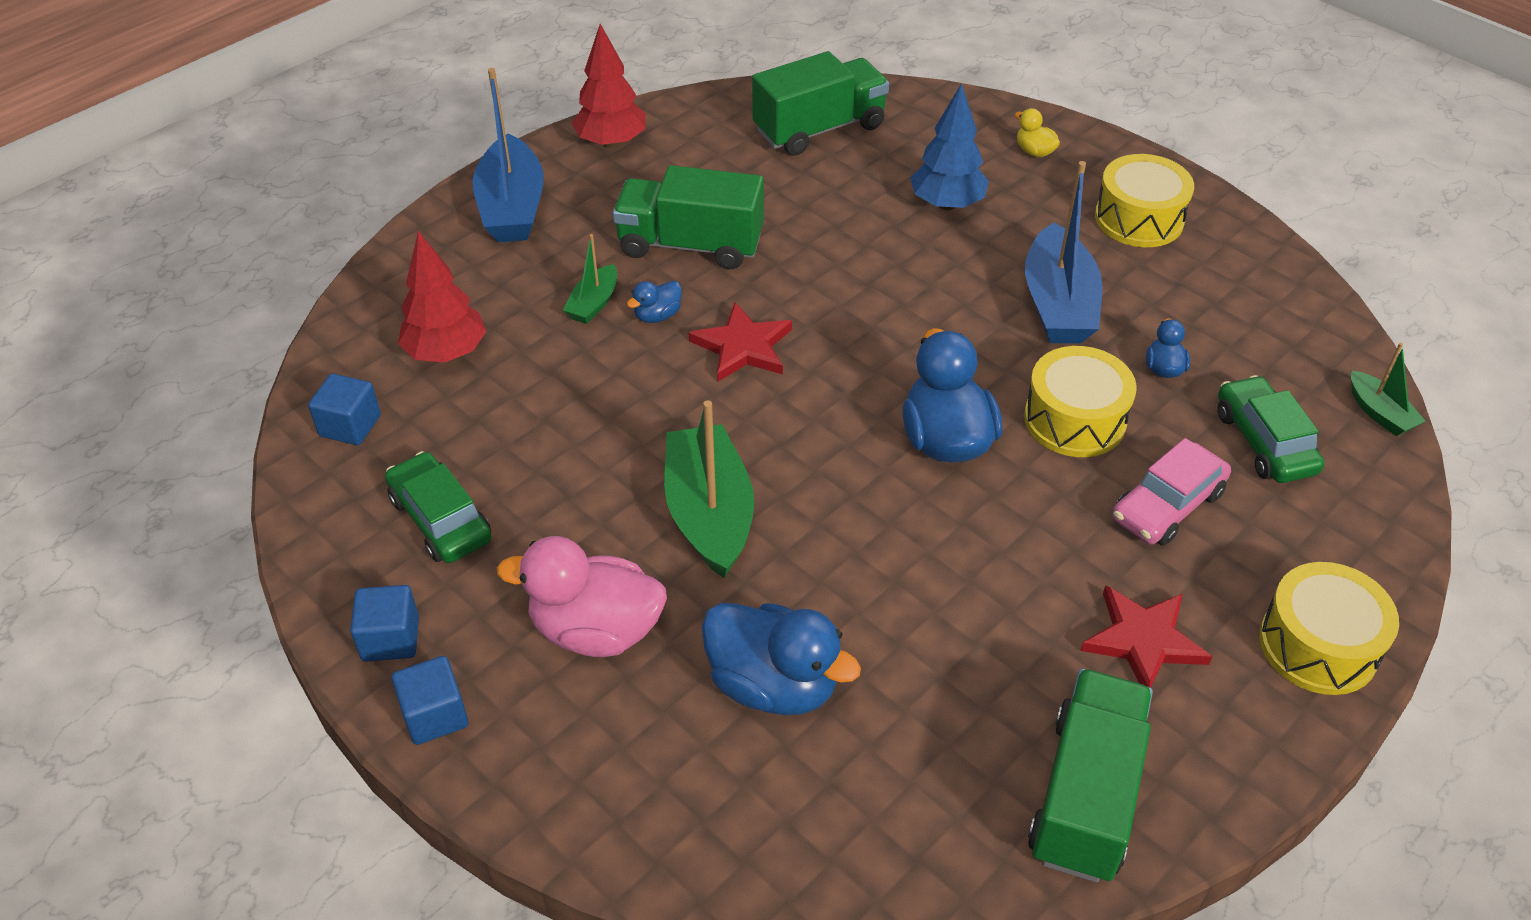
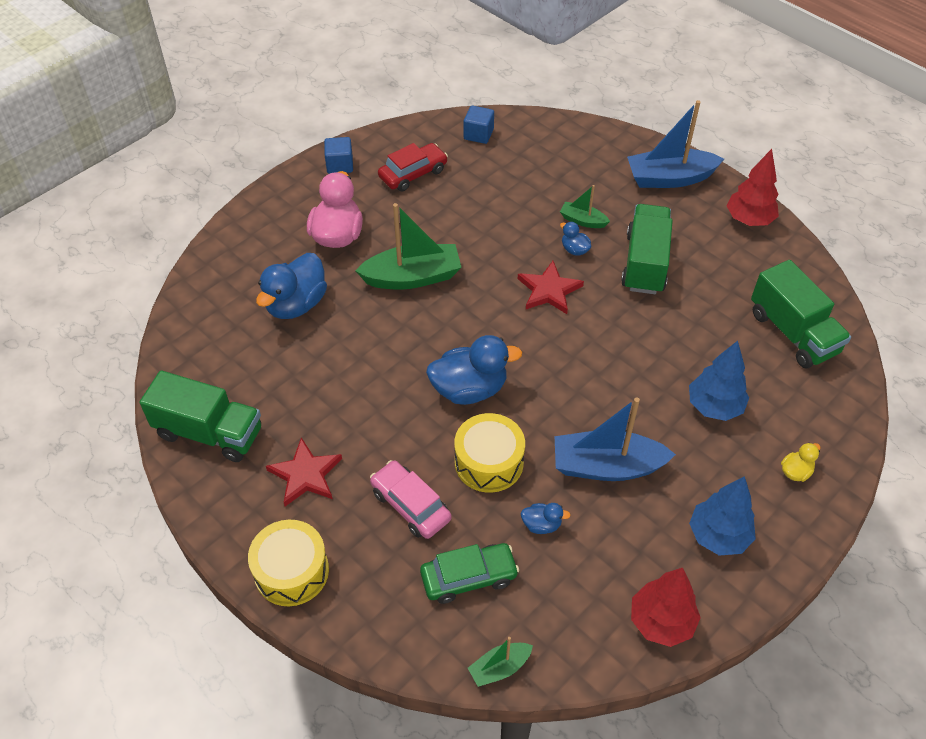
camera: 90 degrees right, 5 degrees up
green car [385,451,492,563] -> red car [378,143,448,192]
blue cube [392,656,468,745] -> none
red tree [398,231,486,363] -> red tree moved to [631,568,701,647]
yellow drum [1095,154,1194,247] -> blue tree [689,476,756,556]

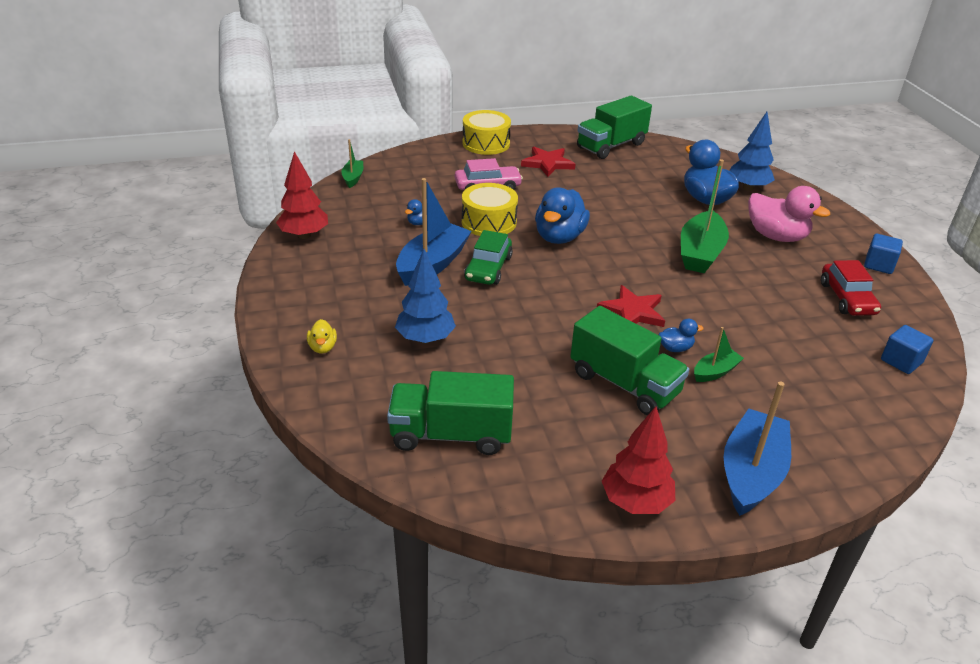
camera: 120 degrees right, 15 degrees down
green car [420,543,519,604] -> green car moved to [464,230,513,285]
blue tree [689,476,756,556] -> blue tree moved to [729,112,775,191]

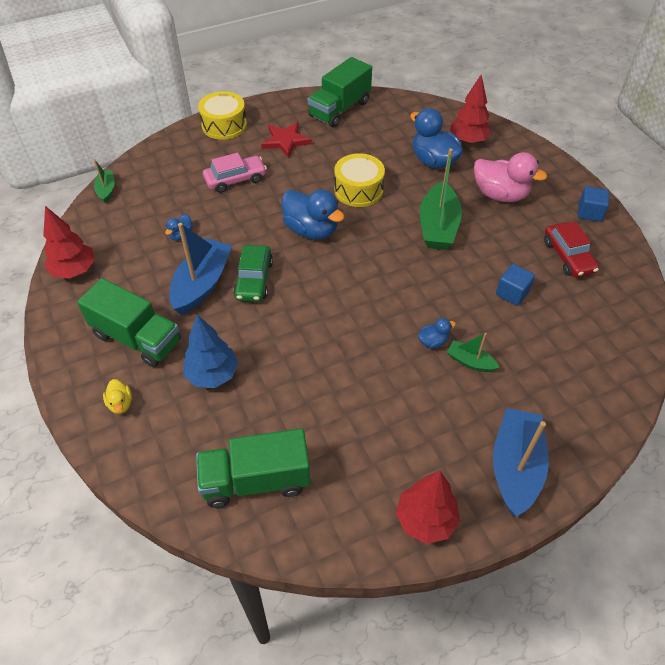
camera: 10 degrees left, 15 degrees up
yellow drum [462,183,518,236] -> yellow drum moved to [334,153,385,207]
blue duck [535,187,590,244] -> blue duck turned 60 degrees counterclockwise [282,190,344,240]
green truck [570,306,689,416] -> green truck moved to [77,278,181,367]
red star [597,285,665,327] -> none
green boat [694,327,744,382] -> green boat turned 105 degrees counterclockwise [447,333,500,372]
blue tree [729,112,775,191] -> red tree [450,75,491,144]
blue cube [881,325,933,374] -> blue cube moved to [496,264,535,306]

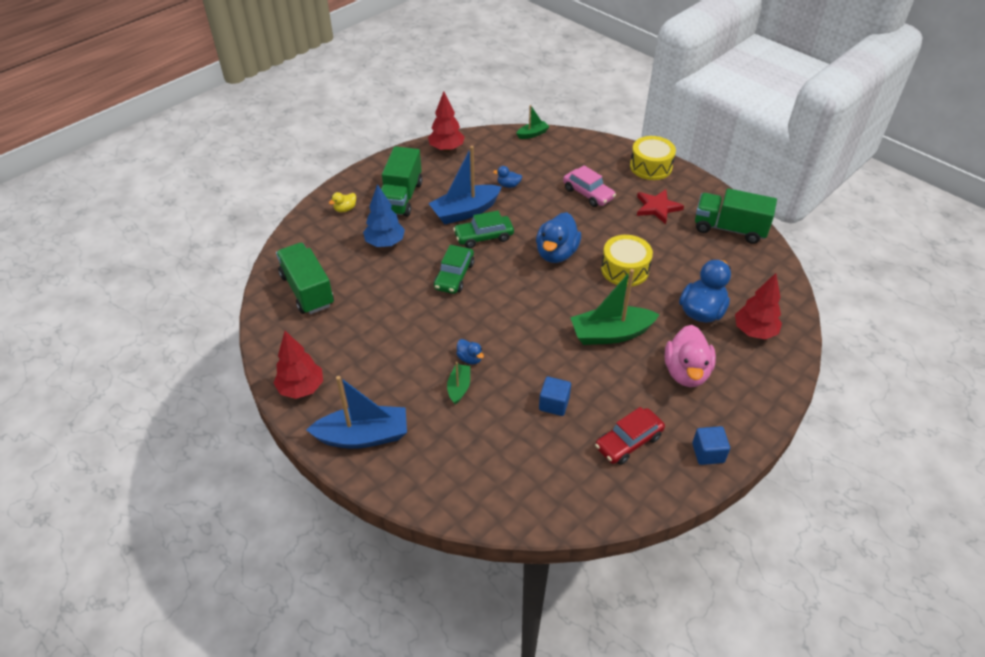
camera: 70 degrees right, 5 degrees down
blue boat [169,223,232,315] -> blue boat turned 150 degrees clockwise [428,146,502,225]
none -> green car [434,245,474,294]

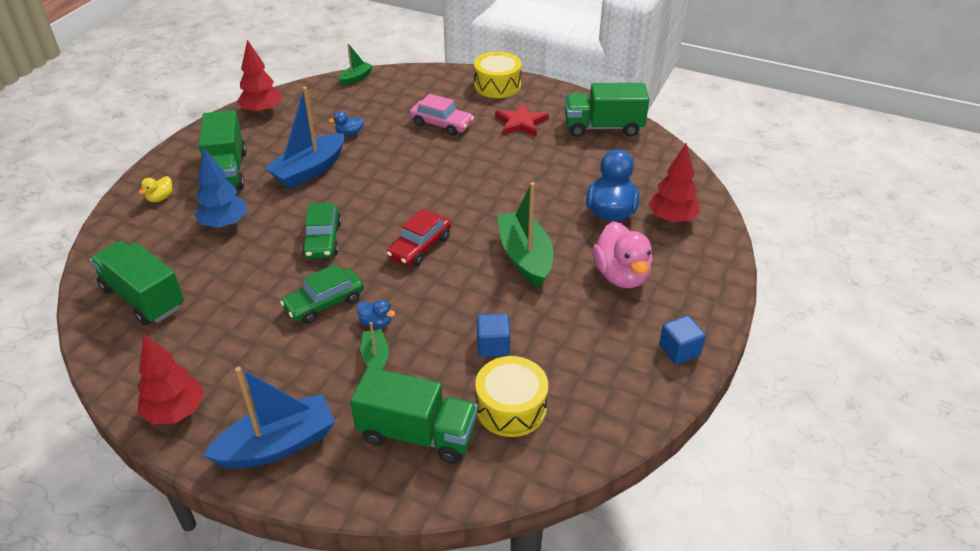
camera: 20 degrees left, 5 degrees down
green car [453,211,514,248] -> green car moved to [280,264,364,324]
blue duck [536,212,581,263] -> none
green boat [570,269,660,345] -> green boat turned 105 degrees clockwise [497,182,553,287]
red car [595,407,665,465] -> red car moved to [386,209,451,267]
yellow drum [601,235,653,286] -> yellow drum moved to [475,356,548,437]
none -> green truck [351,367,478,464]

